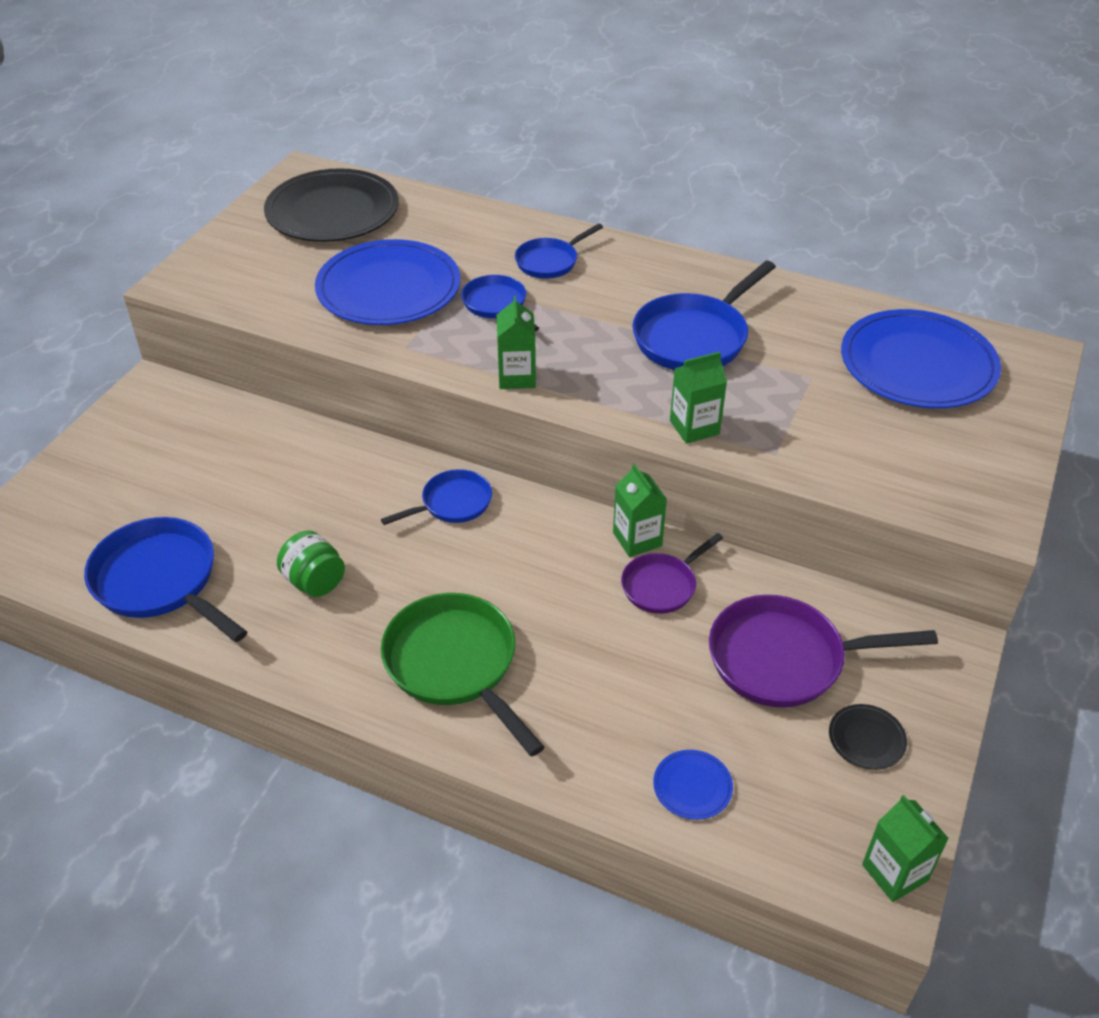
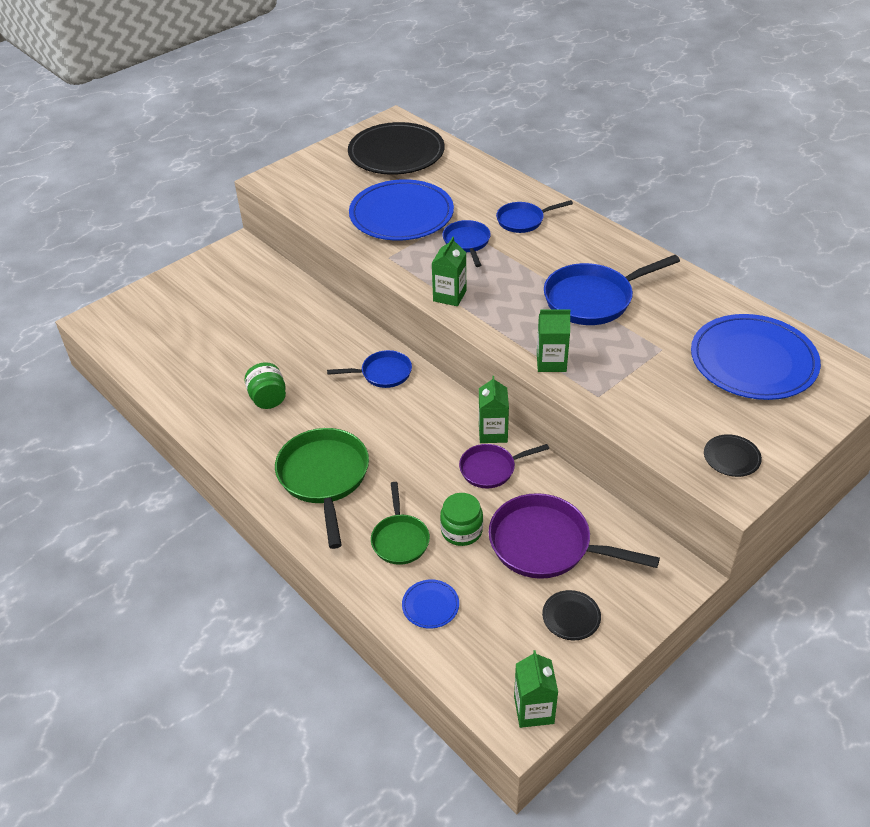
camera: 25 degrees right, 0 degrees up
blue pan [84,517,247,642] -> none
none -> green pan [371,482,430,565]
none -> green jar [440,493,483,546]
none -> black plate [704,434,762,477]

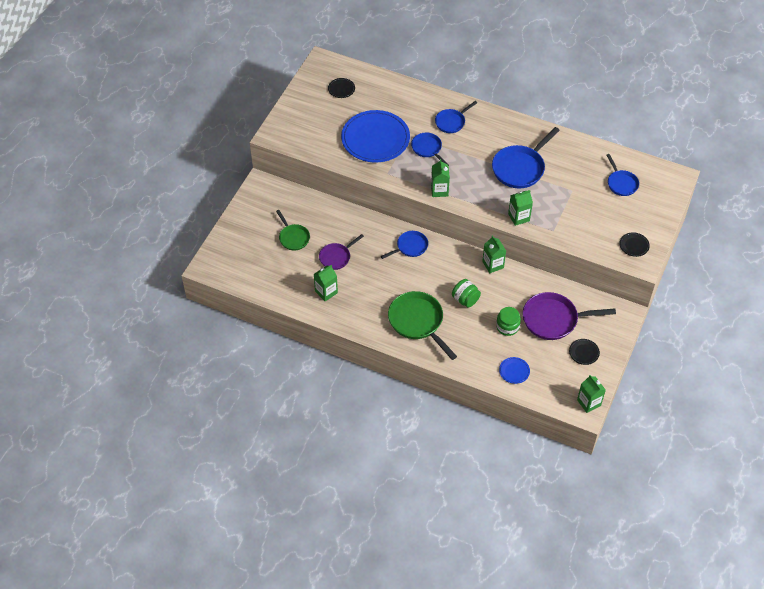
camera: 25 degrees left, 10 degrees up
green jar [244,362,286,409] -> green jar moved to [452,279,481,308]
black plate [348,122,445,175] -> black plate [328,78,355,98], size x0.41
green pan [371,482,430,565] -> green pan moved to [276,210,310,251]
purple pan [459,444,549,488] -> purple pan moved to [319,234,364,270]
blue plate [691,314,821,400] -> blue pan [606,154,639,196]
none -> green carton [314,265,338,301]

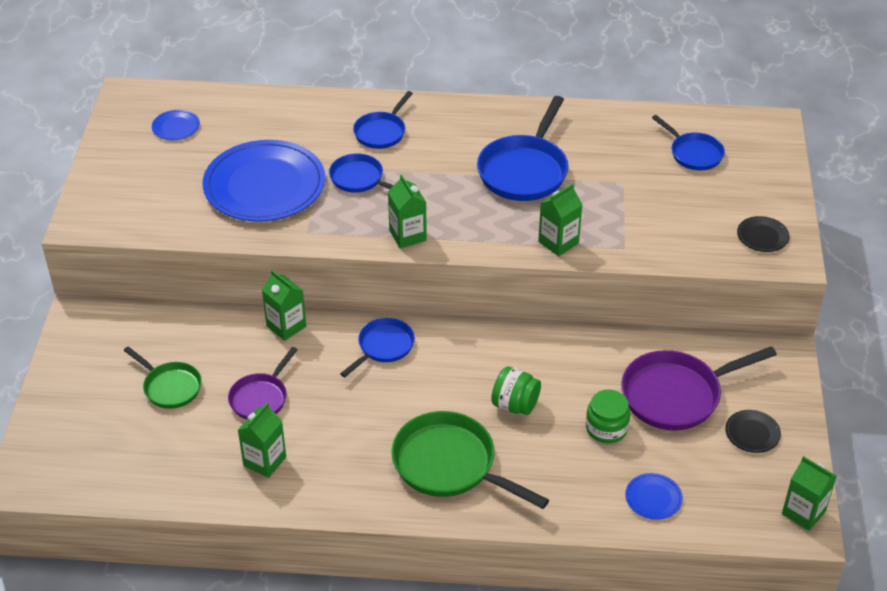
camera: 20 degrees left, 10 degrees down
black plate [328,78,355,98] -> blue plate [152,110,200,140]
green carton [482,235,506,273] -> green carton moved to [262,270,306,341]

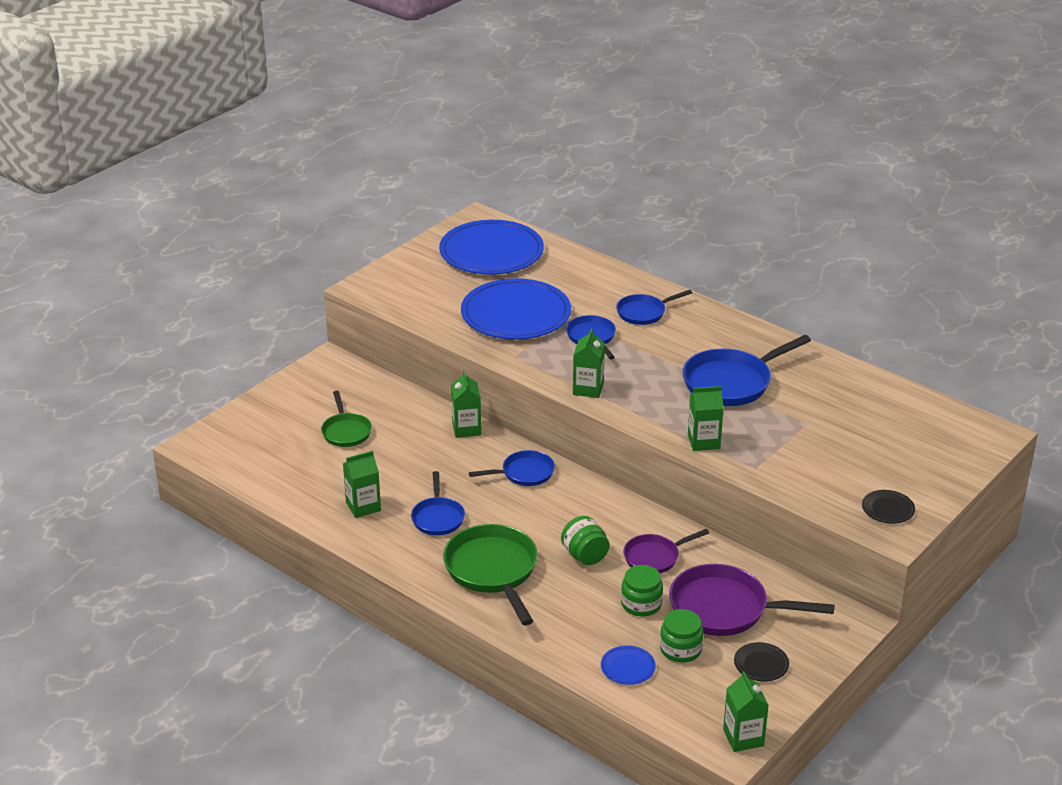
camera: 35 degrees right, 10 degrees down
blue plate [152,110,200,140] -> blue plate [439,220,544,275], size x2.44
purple pan [228,347,298,420] -> purple pan moved to [623,529,709,573]
blue pan [652,115,725,171] -> blue pan moved to [411,471,465,535]
none -> green jar [660,609,703,663]

